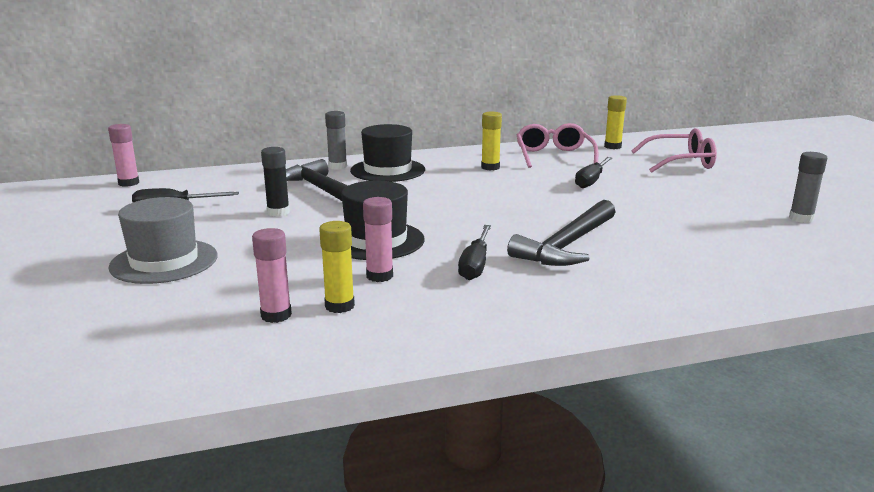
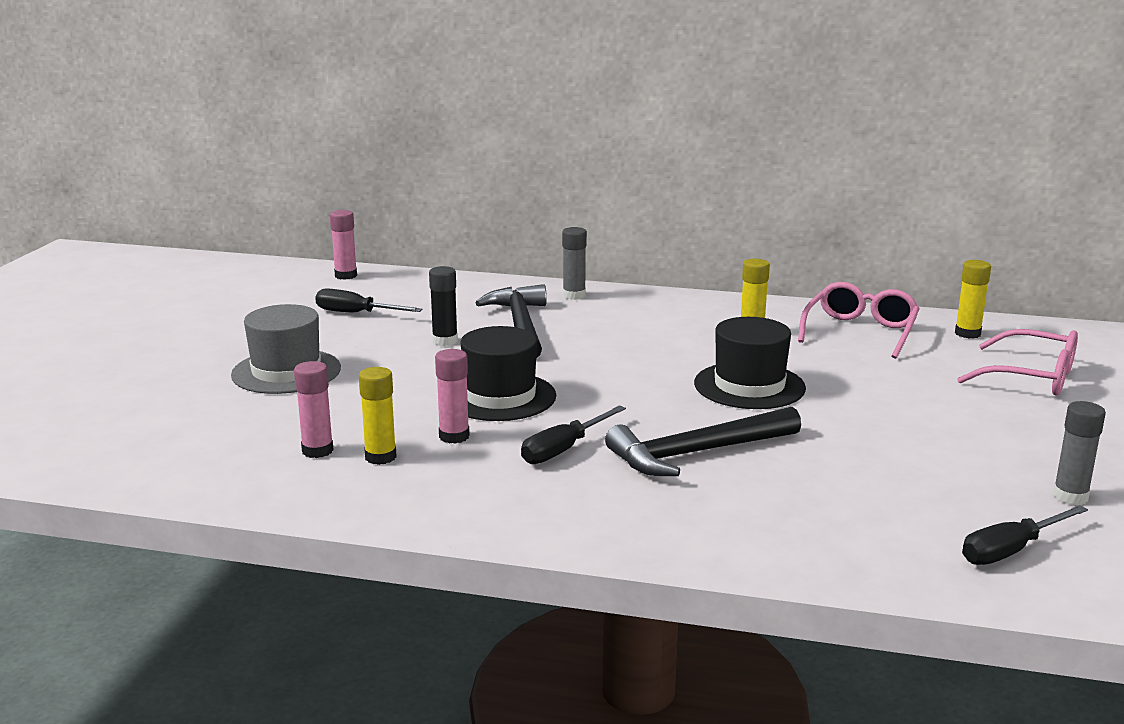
camera: 30 degrees right, 0 degrees up
black hat [350,124,425,182] -> black hat moved to [694,317,806,409]
black screwdriver [575,157,612,188] -> black screwdriver moved to [962,505,1088,565]

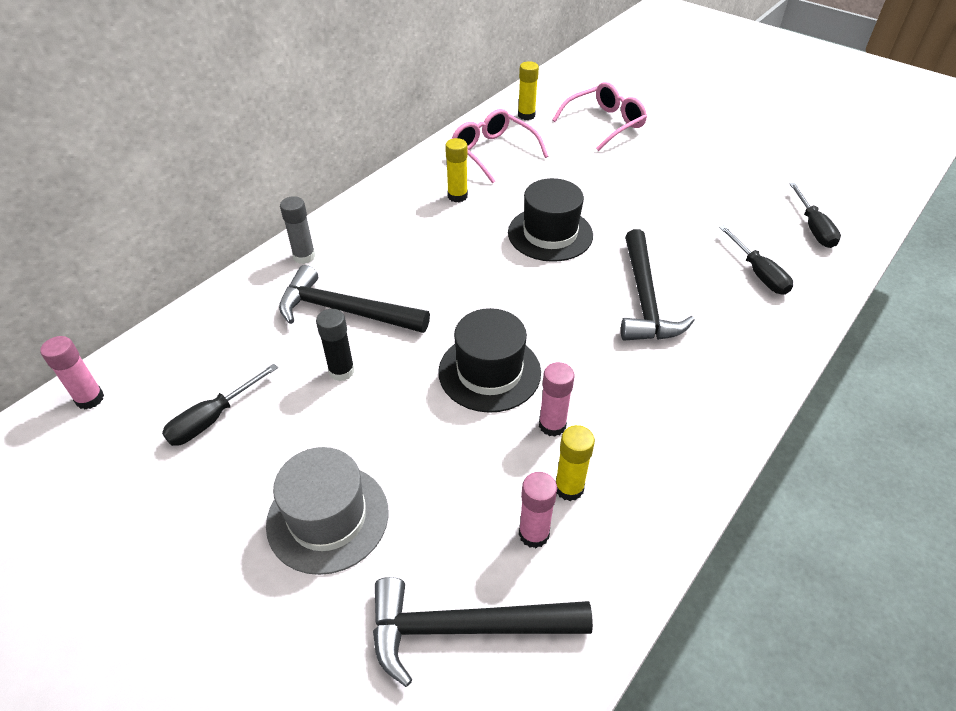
camera: 65 degrees left, 25 degrees up
black screwdriver [521,405,626,464] -> black screwdriver moved to [719,225,793,295]
grey glue stick [1053,401,1106,505] -> none
none -> black hammer [373,577,593,687]

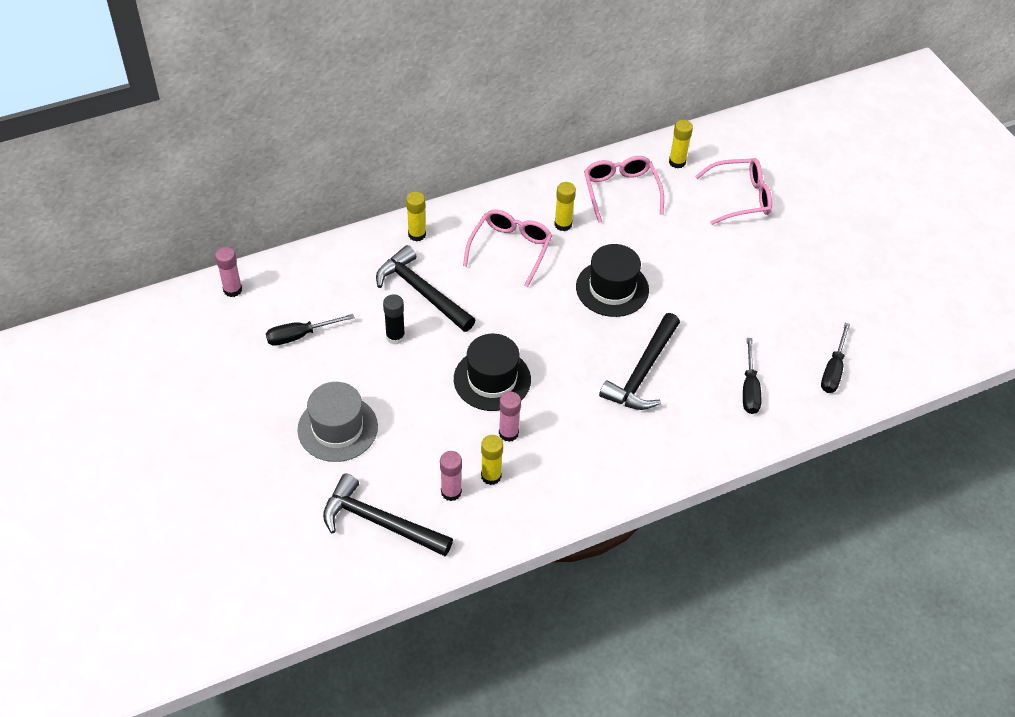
camera: 25 degrees right, 5 degrees up
grey glue stick [280,196,316,264] -> yellow glue stick [406,192,426,241]
none -> pink glasses [463,209,552,287]

